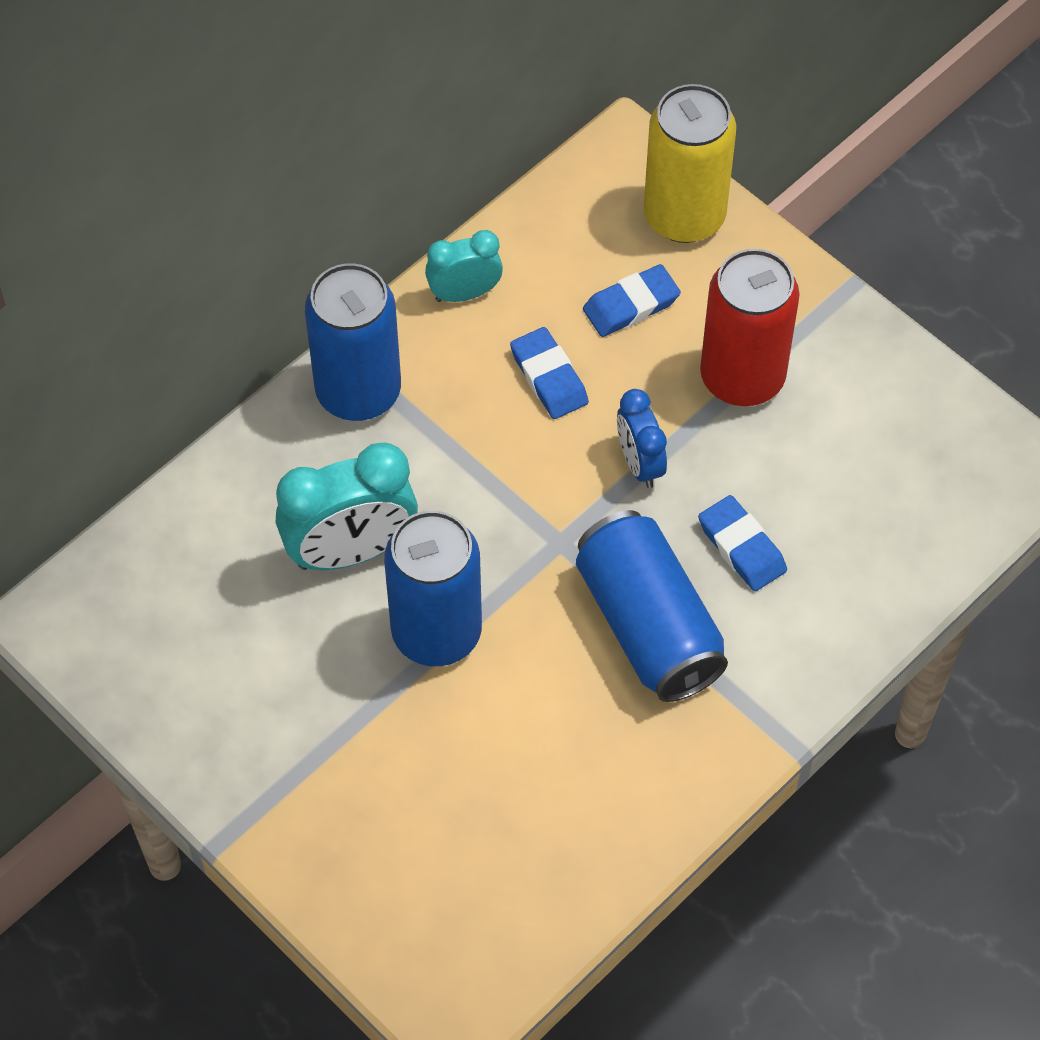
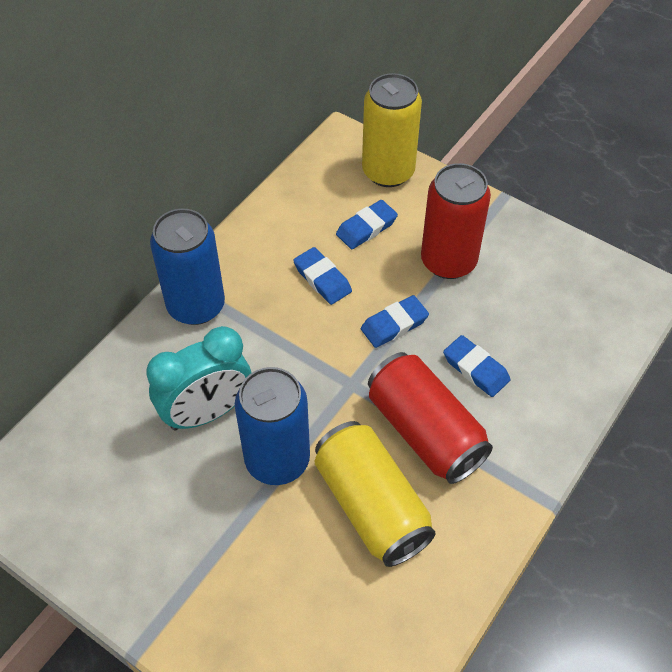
camera: 10 degrees left, 5 degrees down
turquoise clock [425,230,503,302] -> none
blue can [576,510,728,702] -> red can [368,352,493,484]
blue clock [617,389,667,488] -> blue eraser [361,295,429,348]
none -> yellow can [315,421,436,567]

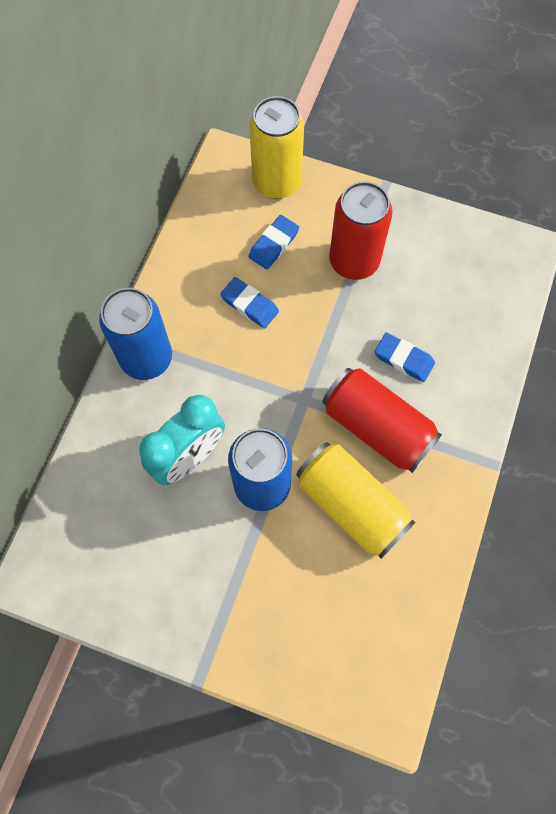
camera: 15 degrees left, 15 degrees up
blue eraser [361,295,429,348] -> none

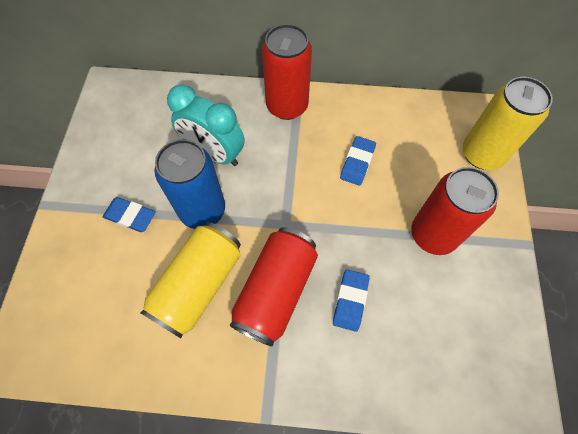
camera: 75 degrees right, 5 degrees down
blue can [99,288,172,380] -> red can [262,24,312,120]
blue eraser [249,215,299,269] -> blue eraser moved to [103,197,155,232]

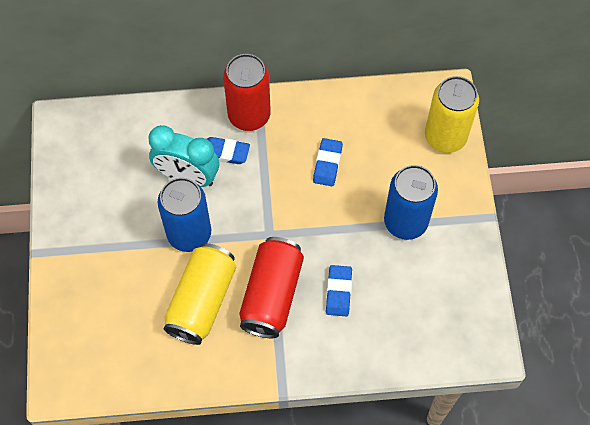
camera: 10 degrees left, 0 degrees up
blue eraser [103,197,155,232] -> blue eraser moved to [207,137,250,164]
red can [411,167,499,255] -> blue can [384,165,438,240]

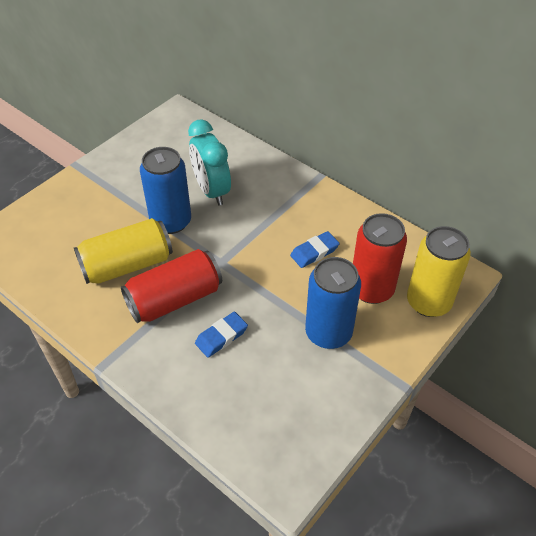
camera: 45 degrees right, 15 degrees down
blue eraser [207,137,250,164] -> none
red can [223,54,271,131] -> red can moved to [353,213,407,304]

